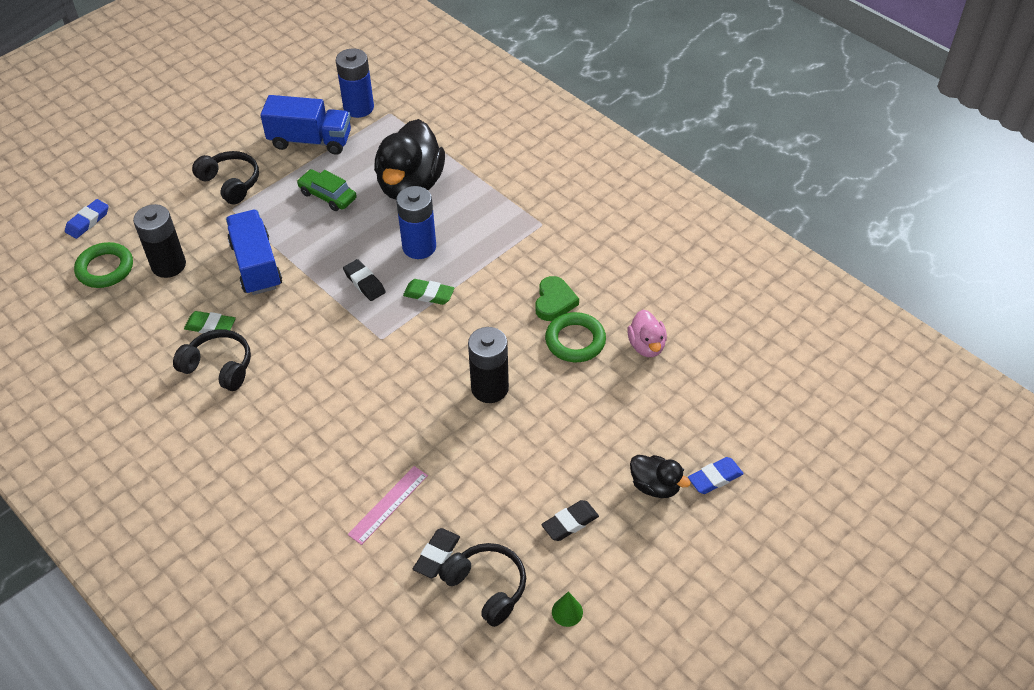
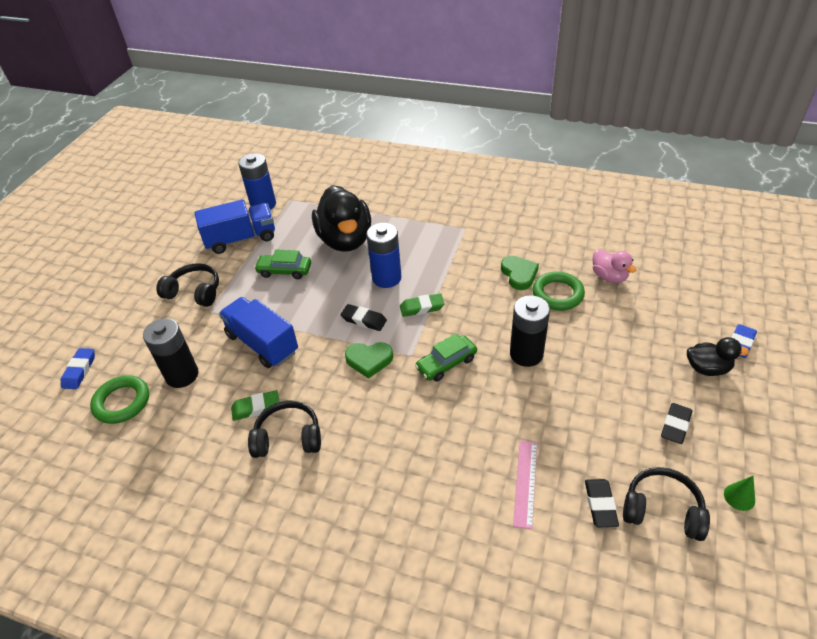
camera: 25 degrees left, 5 degrees down
none -> green heart [345,342,393,379]
none -> green car [415,333,477,382]

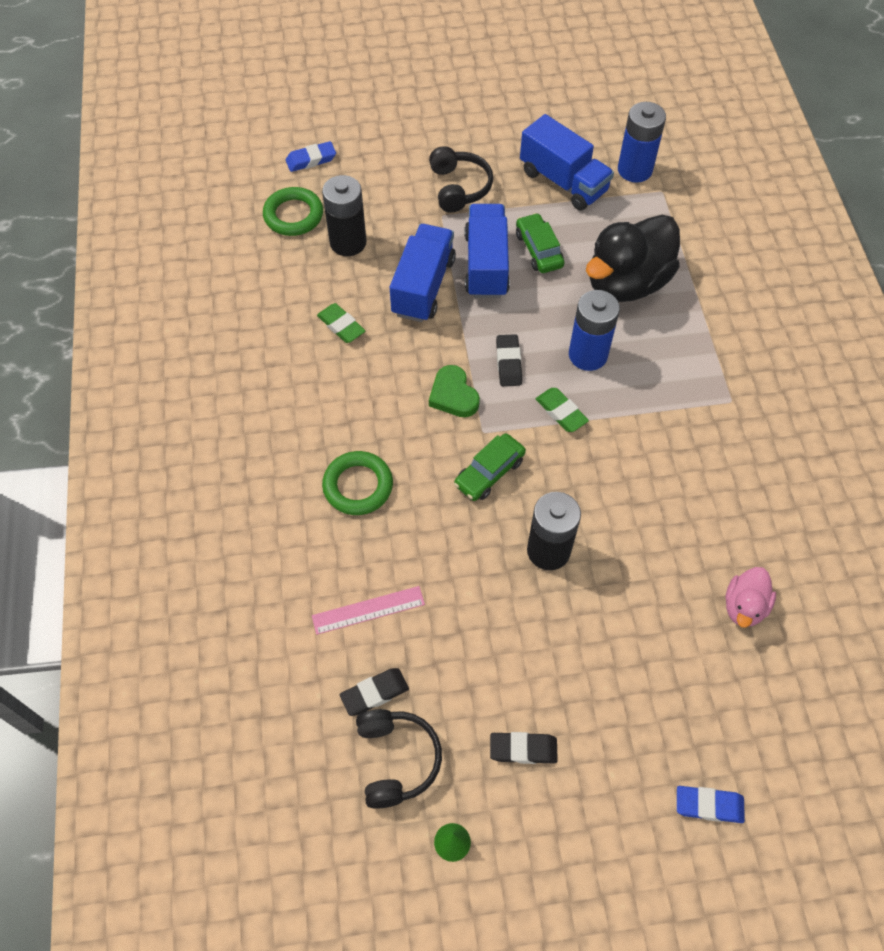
camera: 60 degrees right, 15 degrees up
black headphones [248,401,321,458] -> none
green car [415,333,477,382] -> green car turned 75 degrees counterclockwise [454,433,526,501]
green heart [501,256,539,290] -> none
green ring [532,271,585,310] -> green ring moved to [322,451,393,515]
black duck [687,337,749,376] -> none
none -> blue truck [464,204,510,298]

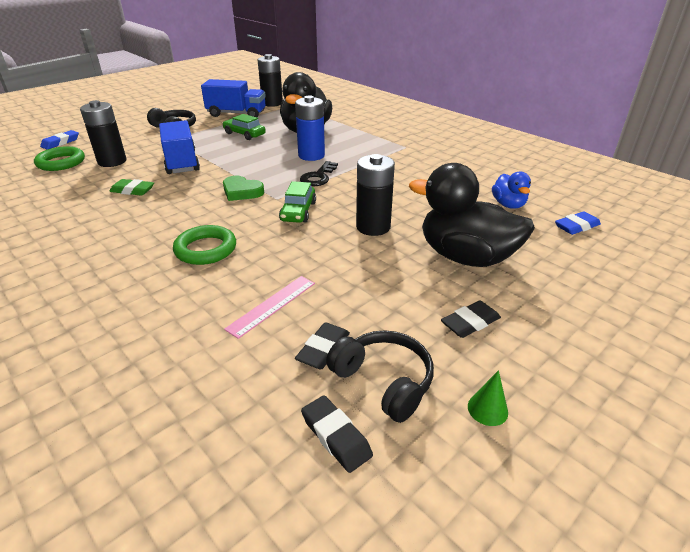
camera: 35 degrees left, 25 degrees down
blue truck [464,204,510,298] -> none
black eraser [496,334,522,386] -> black eraser moved to [301,395,373,473]
green eraser [536,388,589,432] -> black key [300,161,338,186]
blue battery [618,102,666,183] -> black battery [258,54,283,107]
blue eraser [677,786,745,823] -> blue eraser moved to [555,211,601,235]
pink duck [725,567,776,628] -> blue duck [492,171,531,209]
none -> black duck [409,163,535,267]

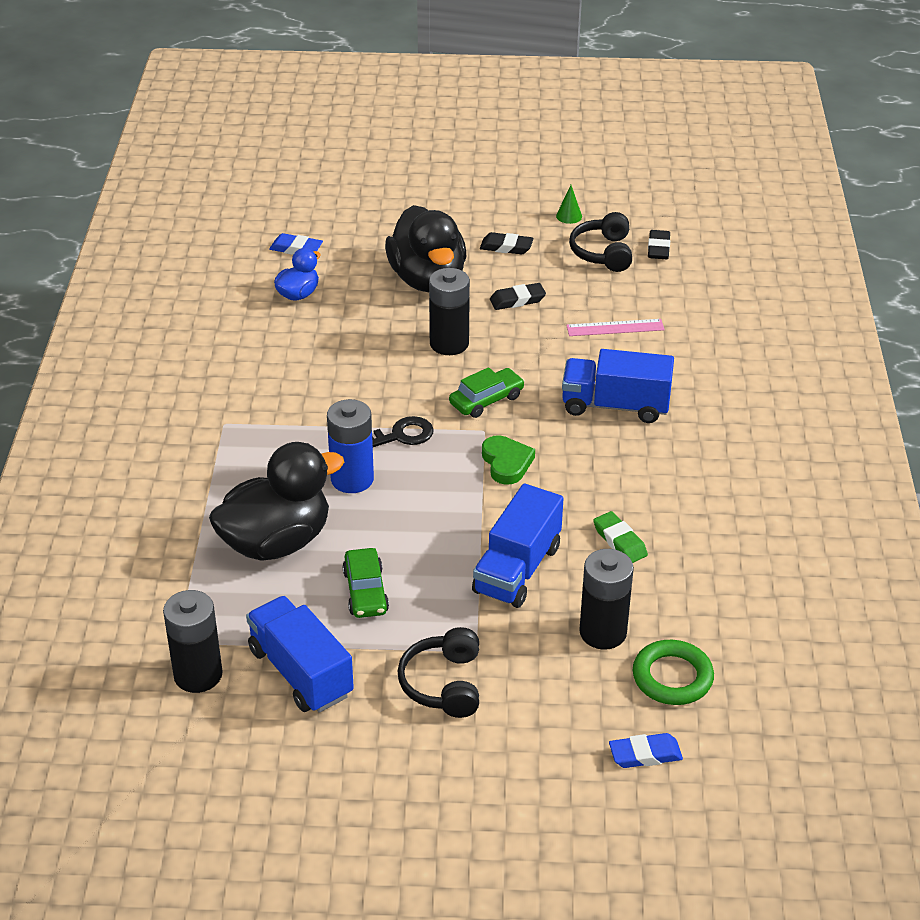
camera: 135 degrees left, 5 degrees up
green ring [173,225,236,265] -> blue truck [562,349,674,423]
black eraser [295,322,350,369] -> black eraser moved to [490,283,546,310]

